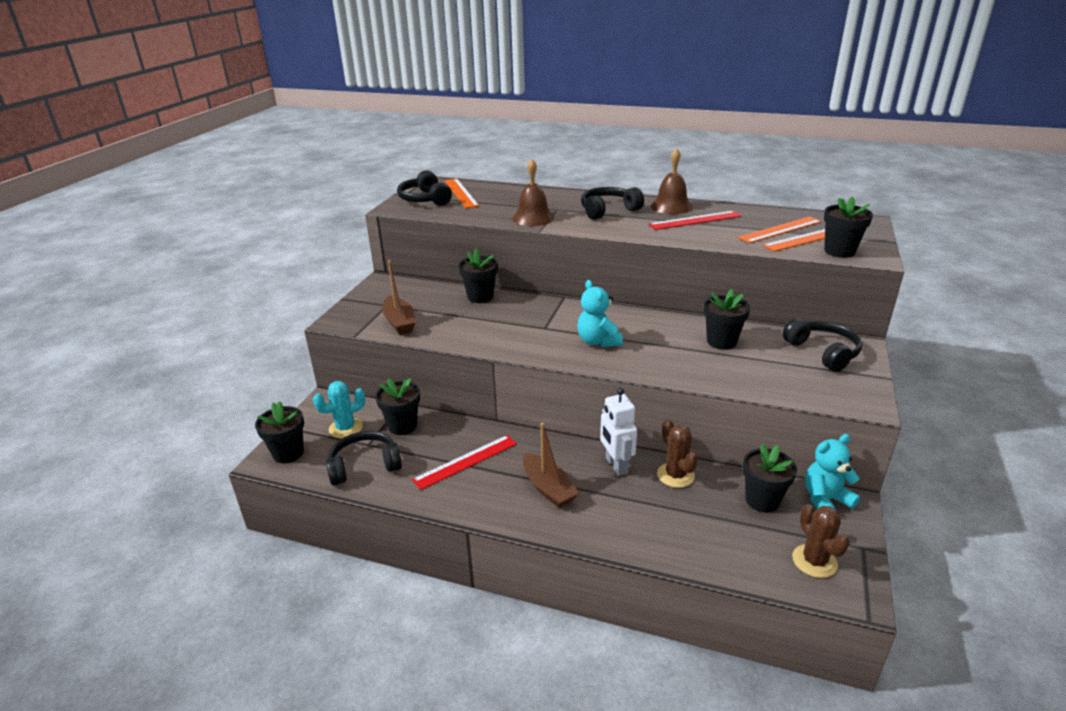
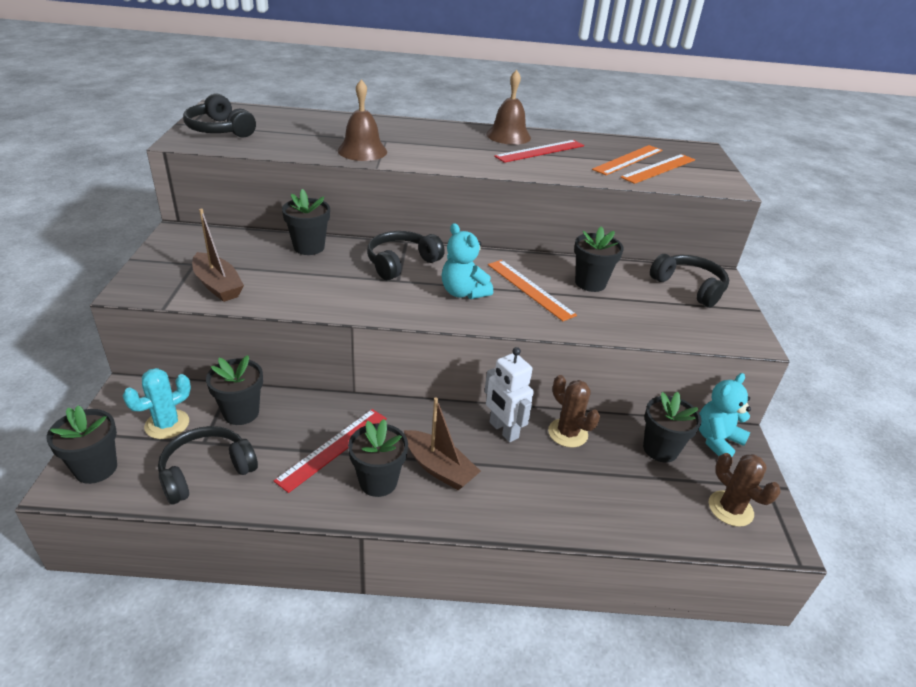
camera: 20 degrees left, 5 degrees up
orange ruler [445,179,479,208] -> orange ruler moved to [488,260,577,321]
black headphones [581,187,644,220] -> black headphones moved to [367,231,445,280]
black flower pot [824,197,873,258] -> black flower pot moved to [348,419,408,497]

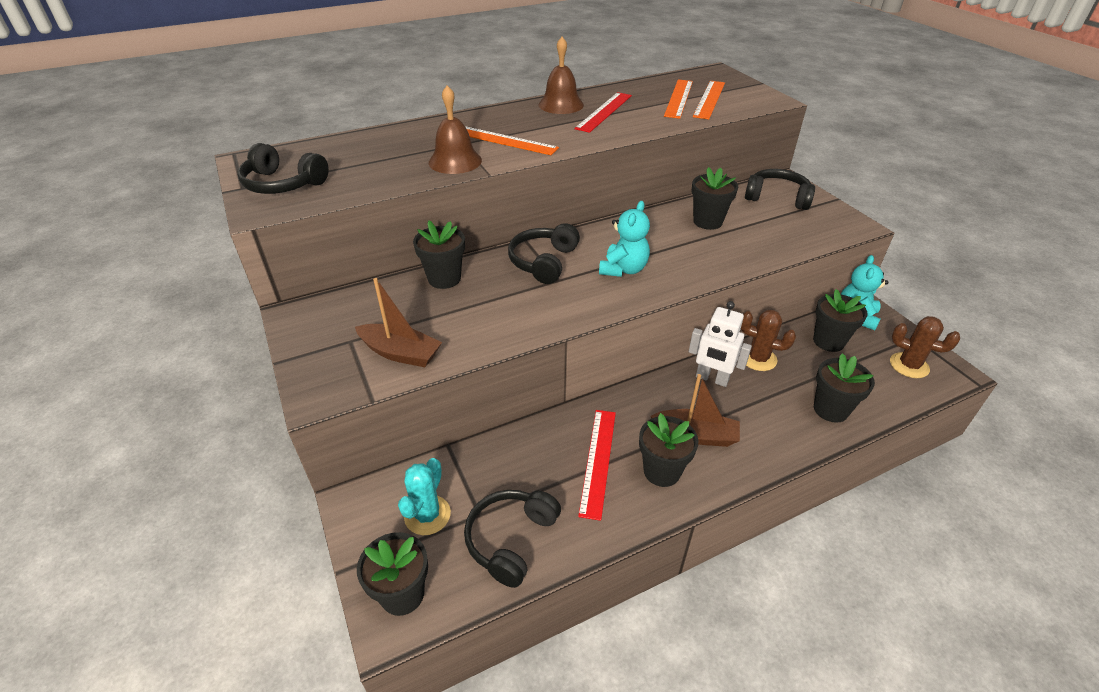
camera: 25 degrees left, 5 degrees up
black flower pot [206,355,263,425] -> black flower pot moved to [814,353,875,423]
turquoise teddy bear [442,223,493,299] -> turquoise teddy bear turned 90 degrees counterclockwise [599,201,650,277]
orange ruler [488,260,577,321] -> orange ruler moved to [465,126,559,155]

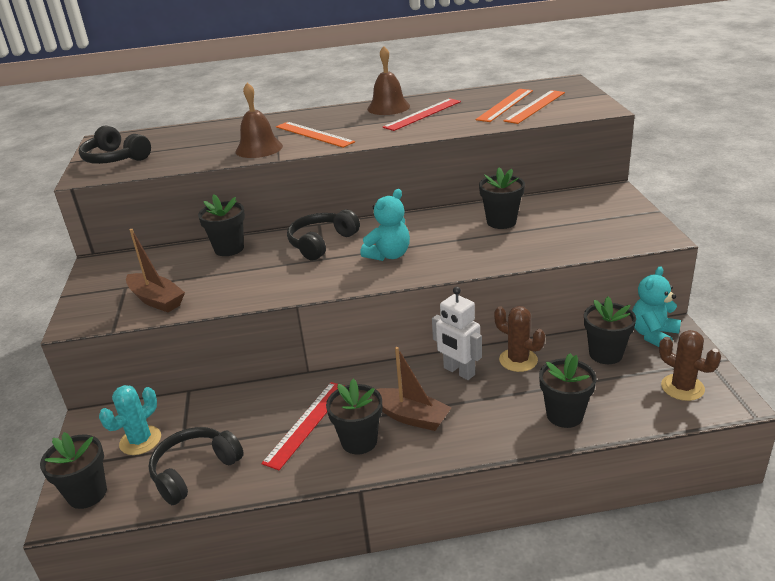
camera: 20 degrees right, 10 degrees down
black headphones [745,169,815,210] -> none

